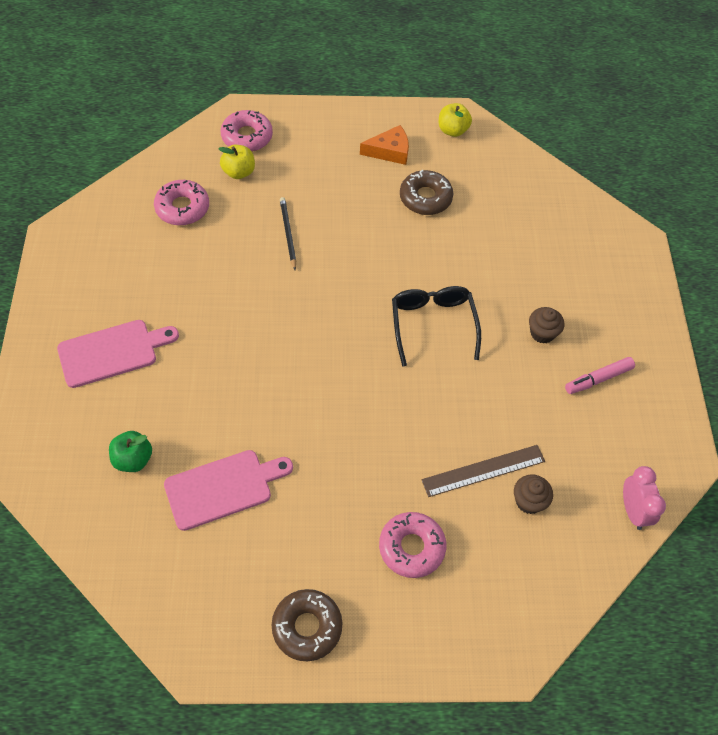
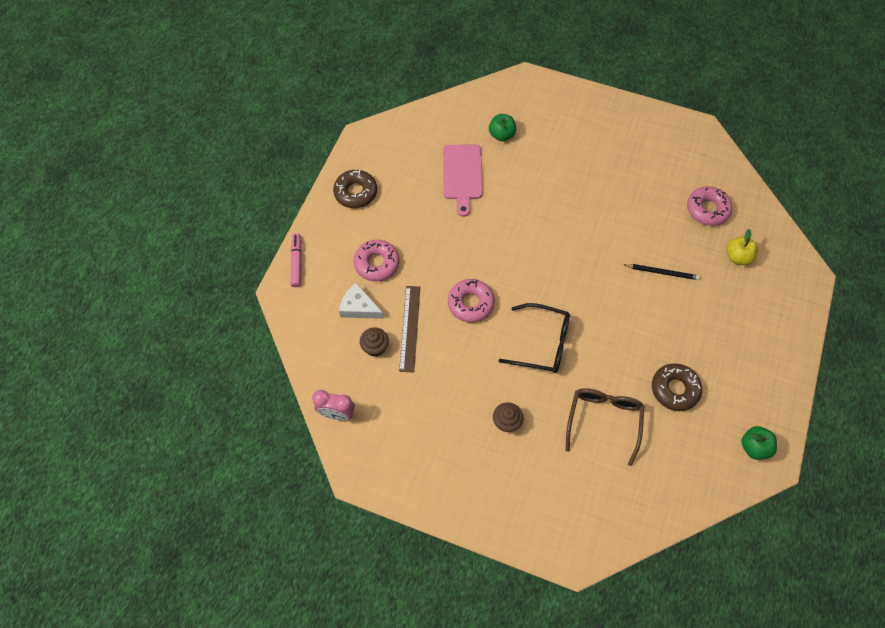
camera: 115 degrees right, 5 degrees up
pink cutting board [57,320,179,388] -> none
pink donut [221,110,273,152] -> pink donut moved to [448,279,495,323]
orange cheese [360,125,409,165] -> none
yellow apple [439,103,472,137] -> green apple [741,426,777,460]
pink marker [565,357,635,394] -> pink marker moved to [291,233,302,287]
none -> white cheese [339,283,384,319]
none -> brown glasses [565,388,644,466]

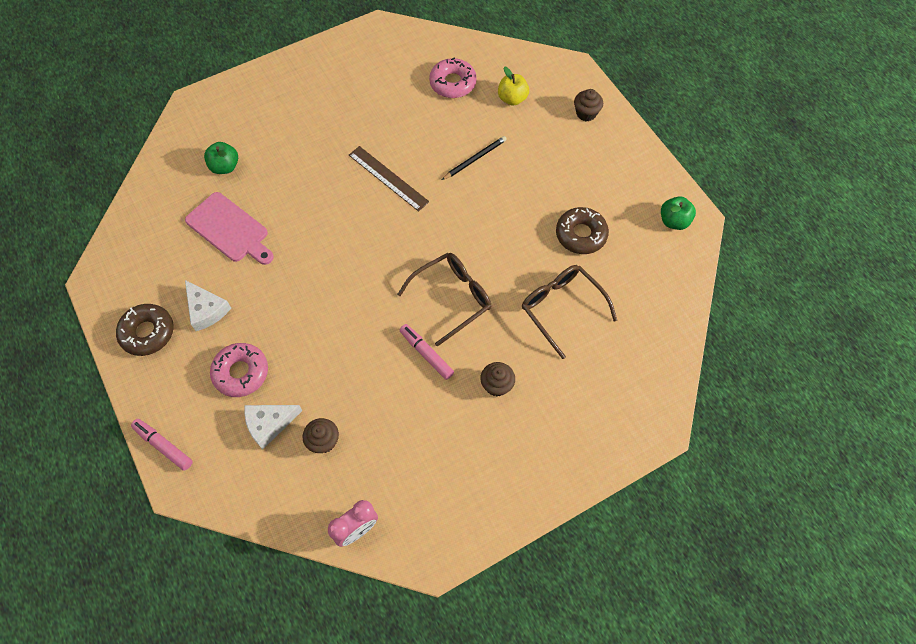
camera: 50 degrees left, 0 degrees up
brown ruler [399,286,420,373] -> brown ruler moved to [349,146,429,212]
pink donut [448,279,495,323] -> none
black glasses [499,303,570,373] -> brown glasses [397,253,491,347]
none -> white cheese [185,280,231,331]
none -> pink marker [399,324,454,380]
none -> brown cupcake [574,89,603,121]

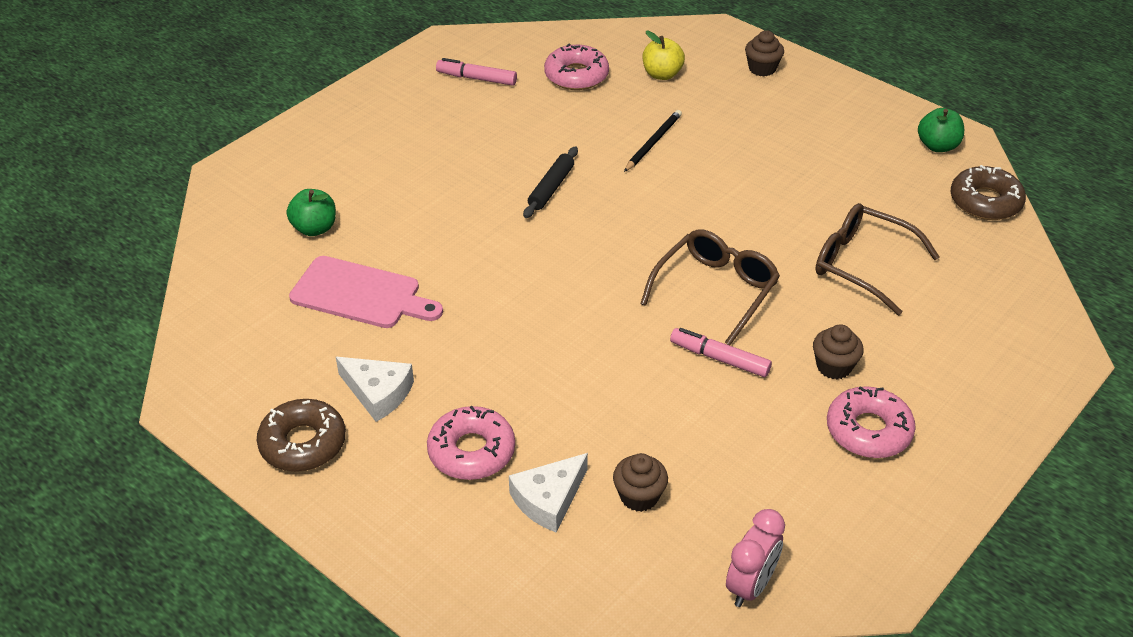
camera: 20 degrees left, 20 degrees down
pink marker [131,419,193,471] -> pink marker moved to [436,58,517,86]
brown ruler [349,146,429,212] -> black rolling pin [523,146,578,218]
brown donut [556,207,609,254] -> brown donut moved to [951,165,1026,220]
none -> pink donut [827,386,916,458]

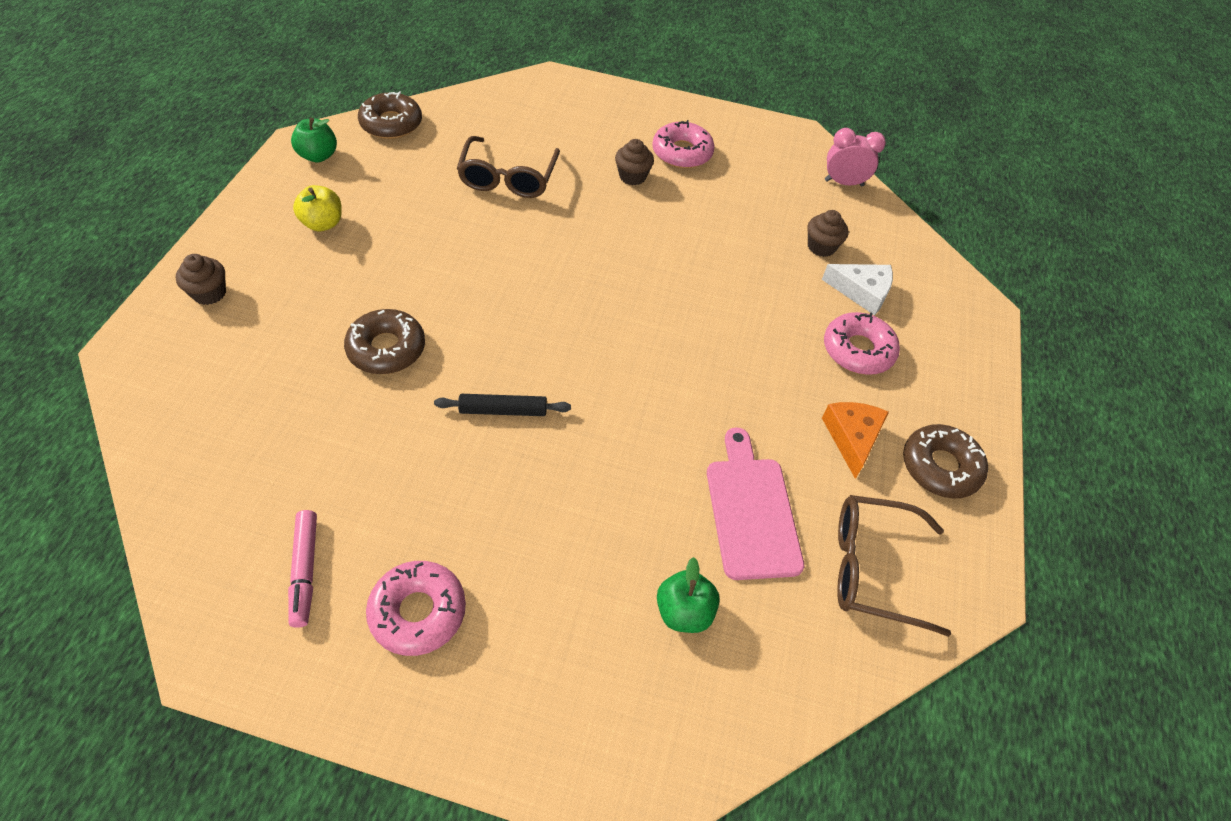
camera: 120 degrees left, 10 degrees up
white cheese [336,357,414,422] -> orange cheese [822,402,889,479]
pink donut [544,44,609,90] -> pink donut moved to [366,561,466,656]
black pencil [624,110,682,172] -> brown donut [344,309,425,374]
brown glasses [640,229,780,346] -> brown glasses moved to [837,495,951,637]
yellow apple [643,31,685,80] -> yellow apple moved to [293,185,342,231]
pink marker [670,328,772,377] -> none

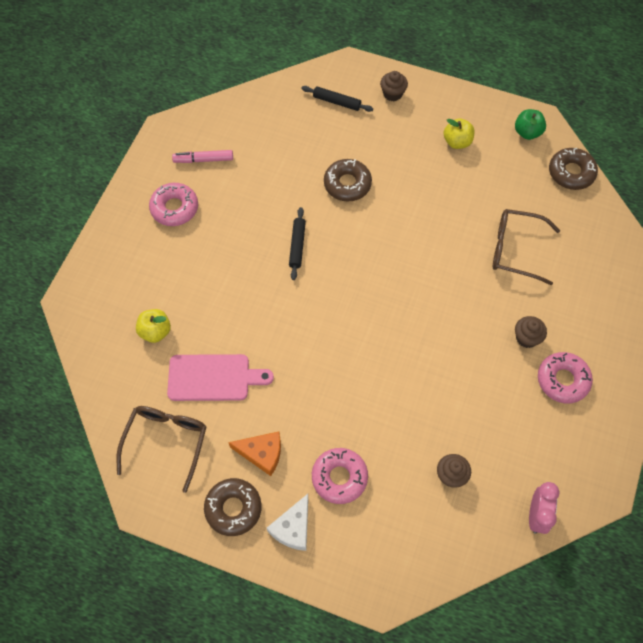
camera: 100 degrees right, 10 degrees up
green apple [657,557,720,633] -> yellow apple [136,309,171,343]
white cheese [822,264,893,315] -> white cheese moved to [267,494,308,551]
none -> black rolling pin [301,86,373,112]

